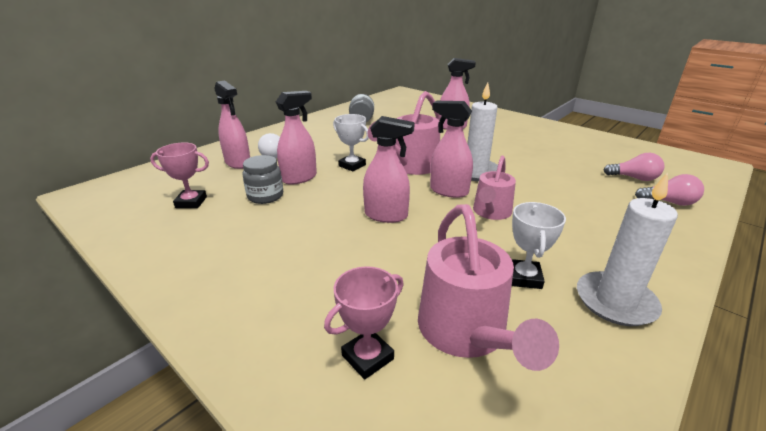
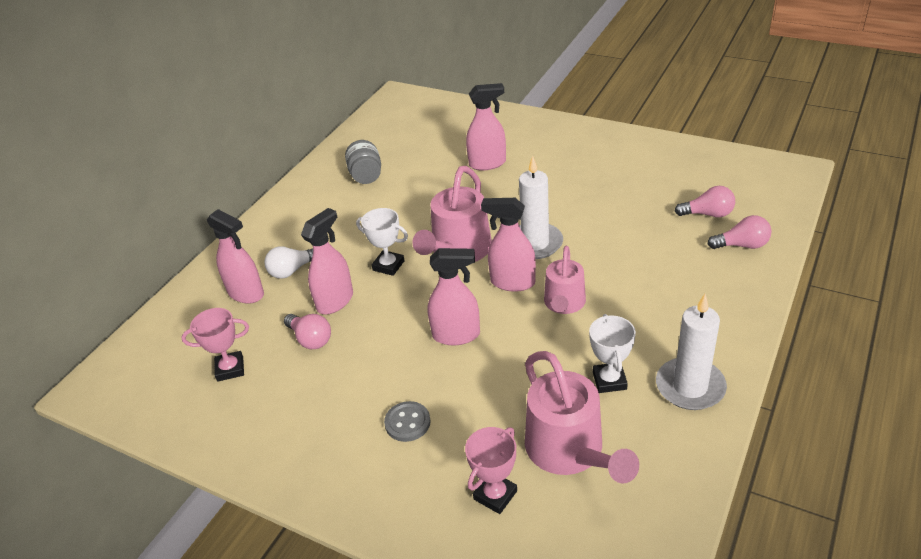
camera: 10 degrees left, 10 degrees up
grey jar [242,155,283,204] -> pink light bulb [284,314,331,349]
none -> grey button [384,401,431,442]

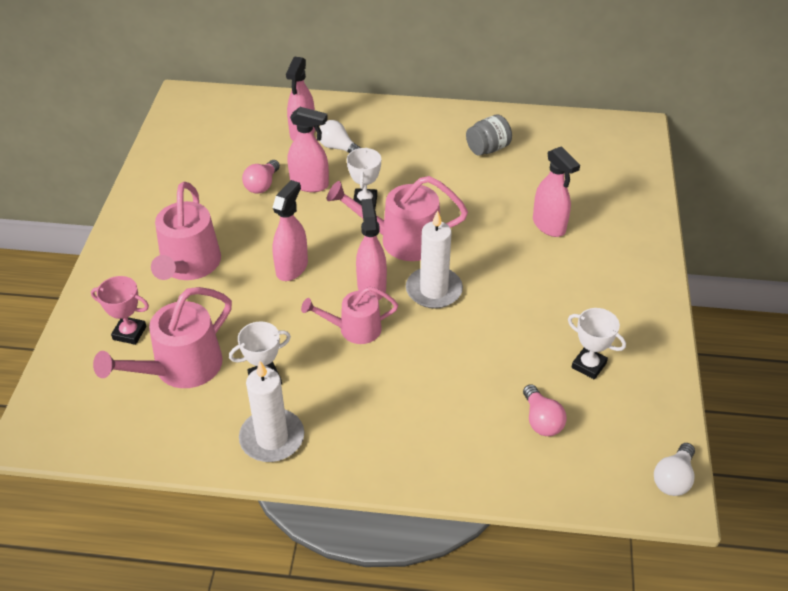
camera: 65 degrees right, 5 degrees up
pink trophy [181,308,249,382] -> none
grey button [384,401,431,442] -> pink watering can [151,182,221,280]
pink spray bottle [427,248,480,345] -> pink spray bottle turned 135 degrees counterclockwise [272,180,308,281]
pink light bulb [708,215,771,249] -> none
none -> white trophy [568,308,626,380]
none -> white light bulb [654,443,695,496]

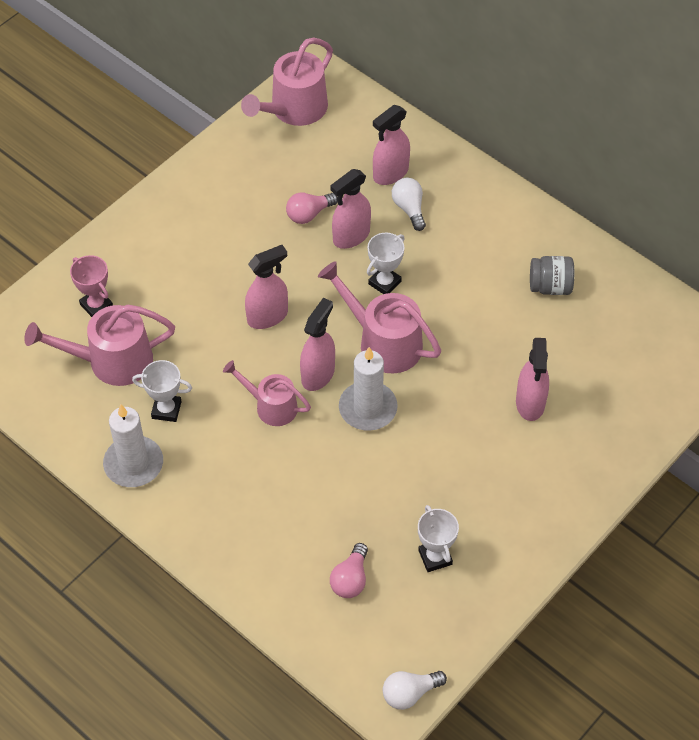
camera: 35 degrees right, 10 degrees up
pink watering can [151,182,221,280] -> pink watering can moved to [241,38,333,126]
pink spray bottle [287,107,329,192] -> pink spray bottle turned 90 degrees clockwise [331,169,371,249]

